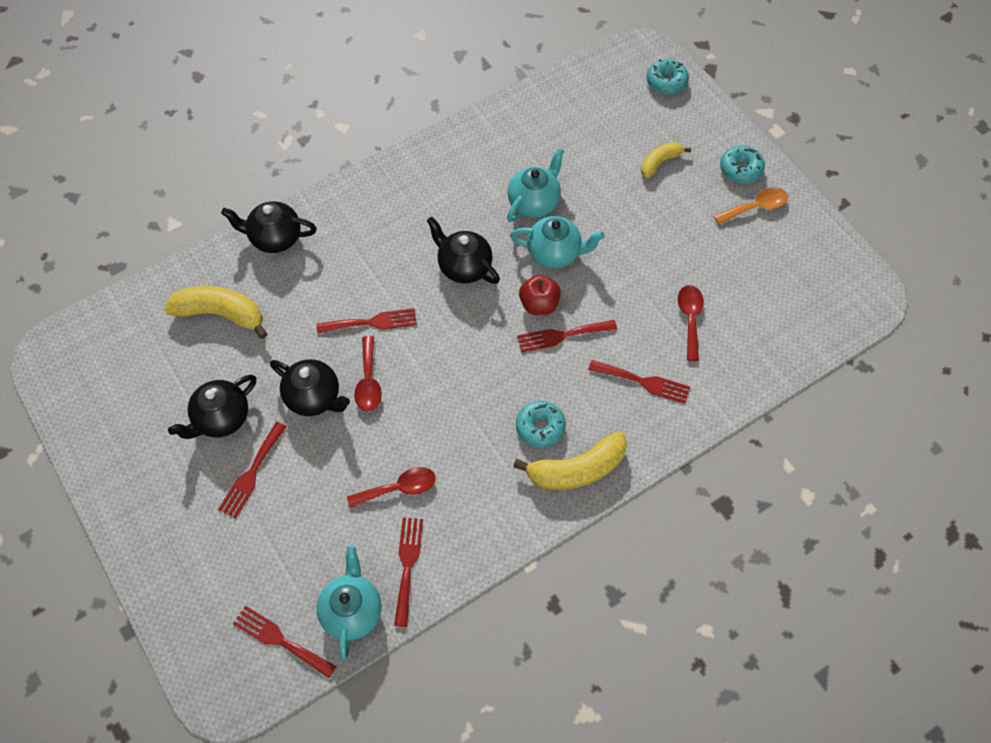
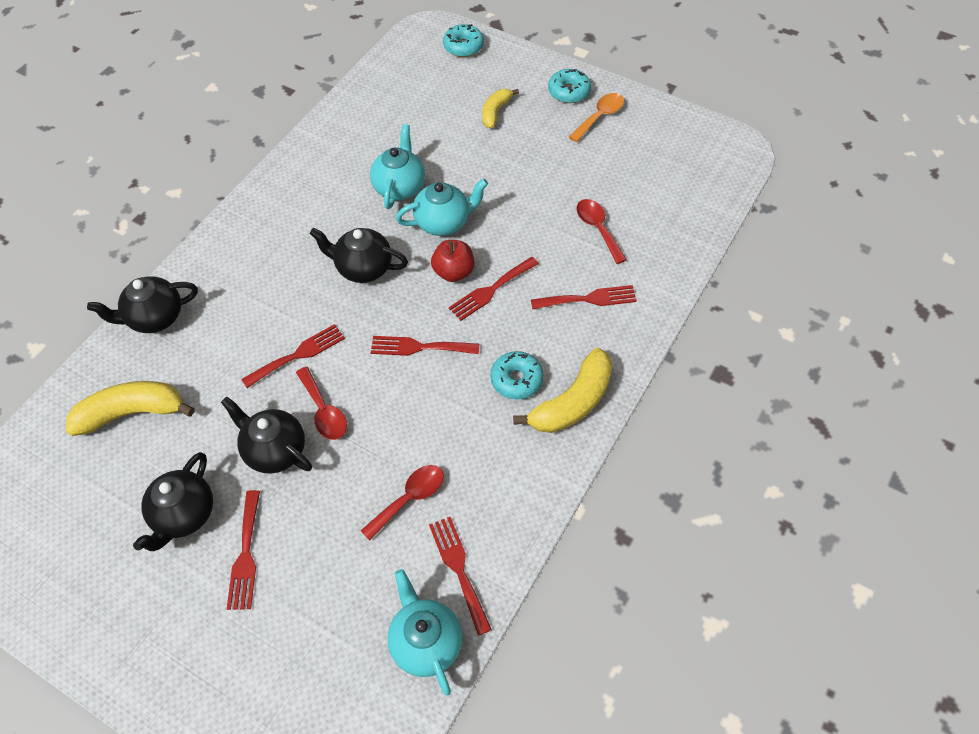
camera: 25 degrees left, 5 degrees down
red fork [233,606,336,678] -> red fork moved to [371,336,479,356]
black teapot [270,359,350,416] -> black teapot turned 150 degrees counterclockwise [221,397,312,474]

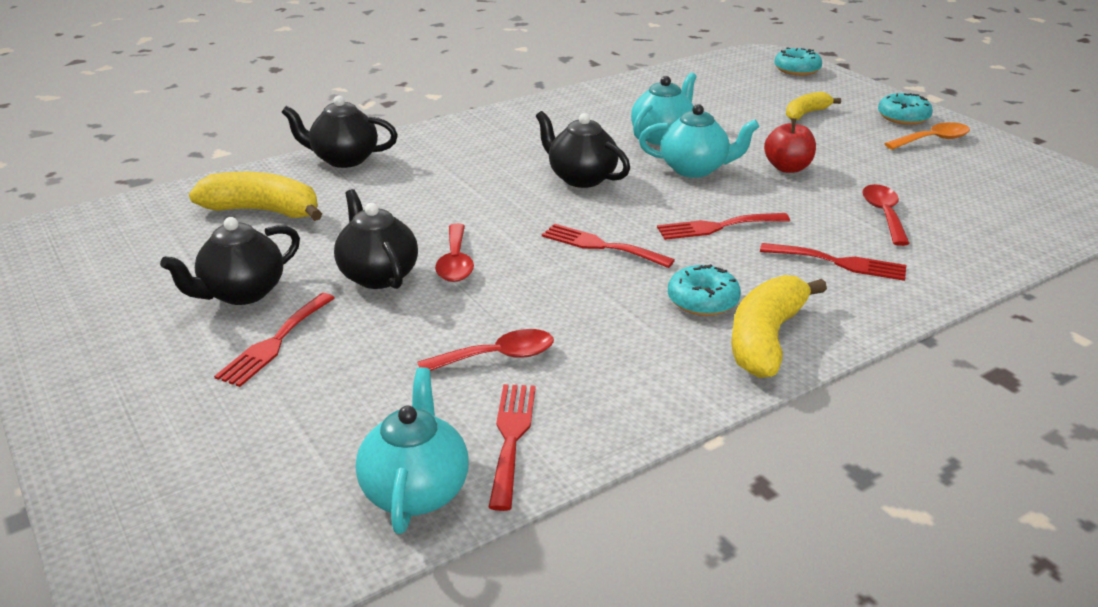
camera: 25 degrees right, 25 degrees down
red fork [241,324,345,388] -> none
red apple [431,240,475,282] -> red apple moved to [764,119,816,173]
yellow banana [513,348,613,433] -> yellow banana turned 135 degrees clockwise [731,275,827,378]

